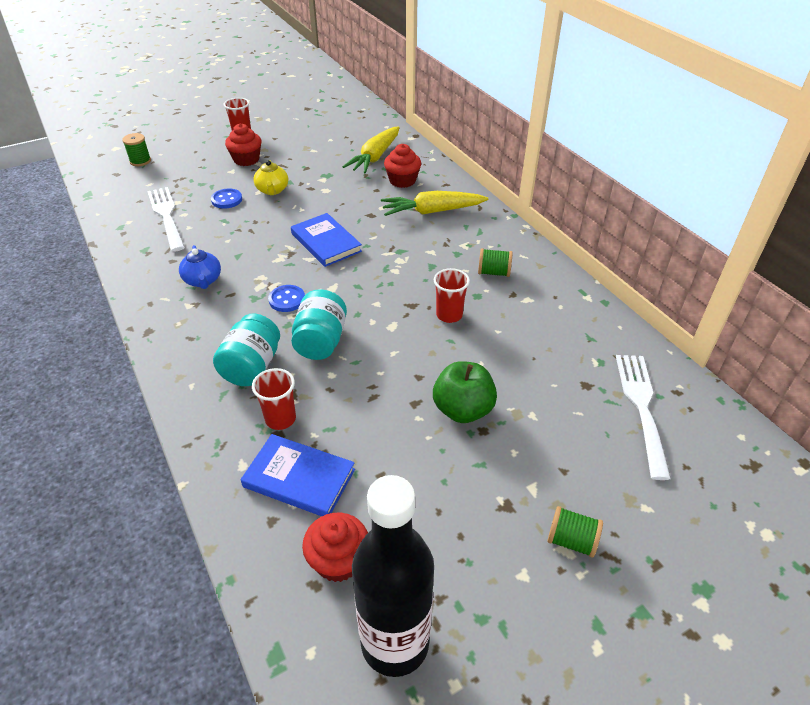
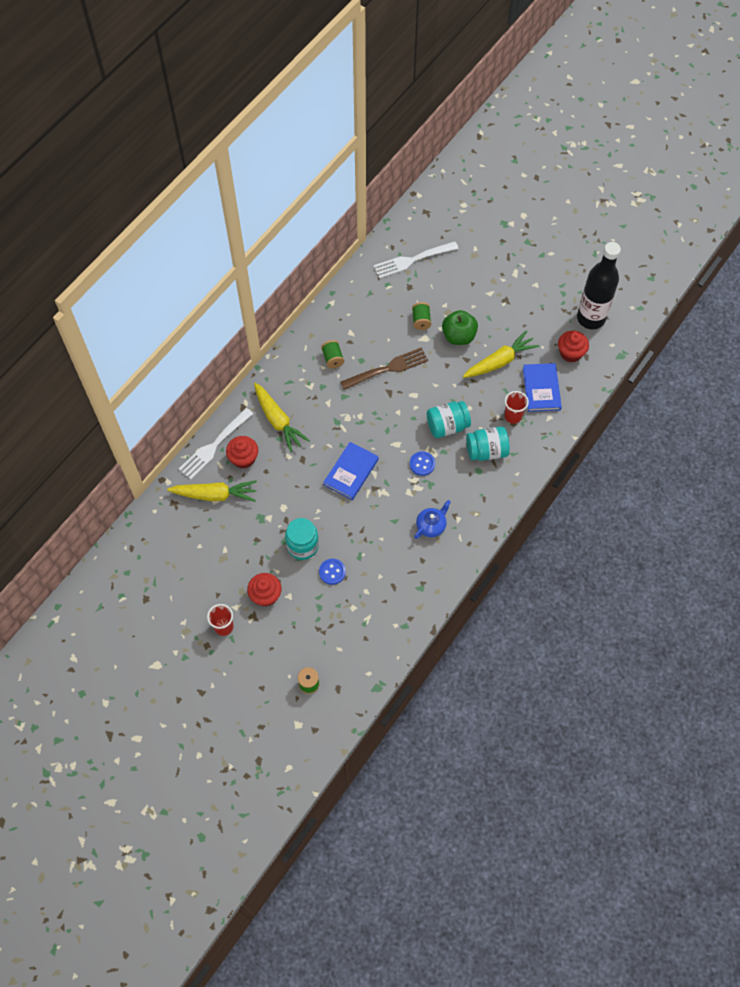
camera: 115 degrees left, 20 degrees up
white fork [147,187,185,252] -> white fork moved to [179,408,253,479]
yellow teapot [253,160,288,195] -> turquoise jar [285,518,319,560]
red cup [434,268,470,323] -> brown fork [340,347,428,390]
green spool [547,506,603,558] -> green spool moved to [412,302,431,330]
none -> yellow carrot [463,330,539,378]

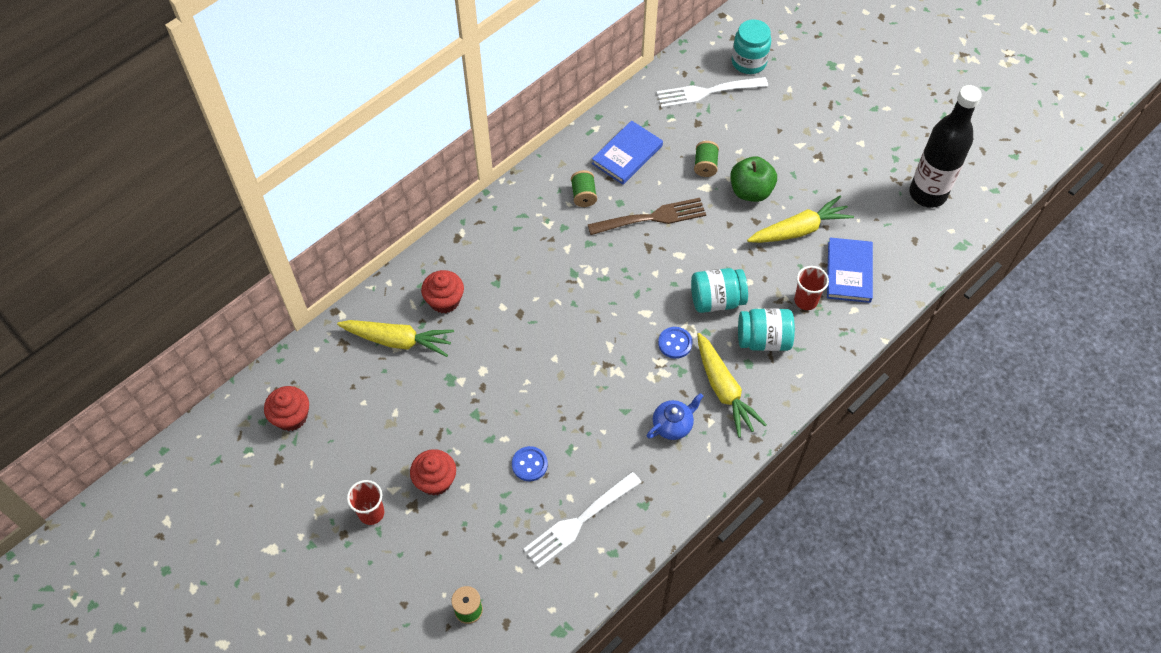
camera: 10 degrees right, 5 degrees down
white fork [179,408,253,479] -> white fork moved to [523,472,641,568]
yellow carrot [254,383,310,452] -> yellow carrot moved to [697,333,767,438]
turquoise jar [285,518,319,560] -> turquoise jar moved to [732,19,771,74]
blue book [323,442,379,500] -> blue book moved to [592,120,663,185]
red cupcake [558,331,589,363] -> red cupcake moved to [264,386,309,431]

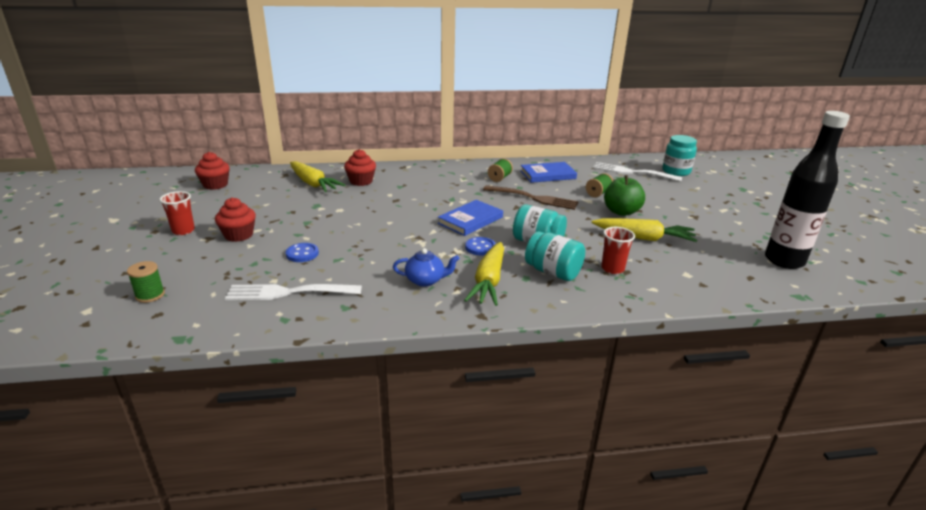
camera: 35 degrees right, 30 degrees down
blue book [827,237,873,303] -> blue book moved to [438,200,503,236]

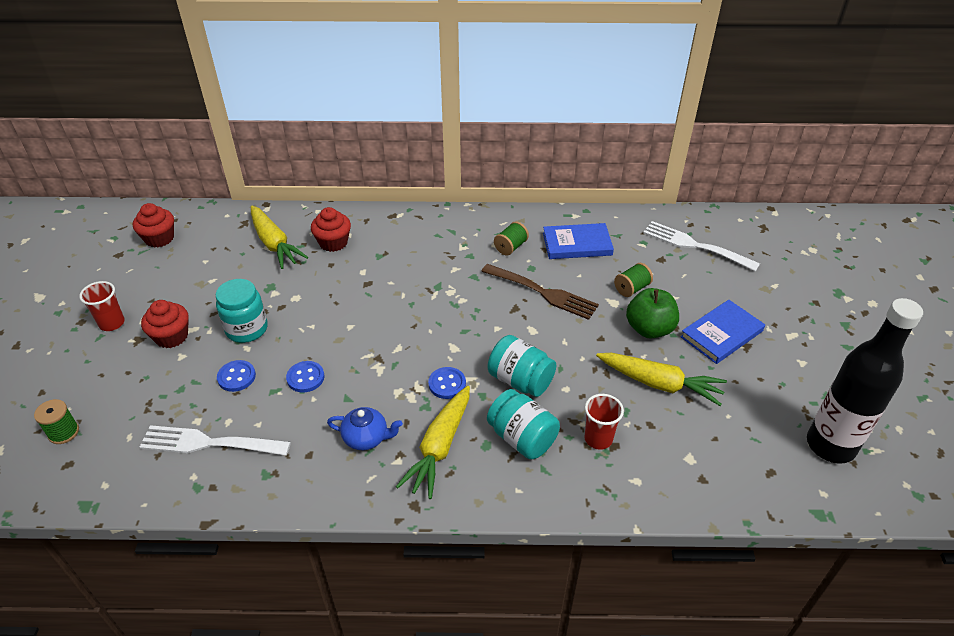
camera: 10 degrees right, 15 degrees up
blue book [438,200,503,236] -> blue book moved to [680,300,765,364]
turquoise jar [662,135,697,176] -> turquoise jar moved to [216,279,268,343]
none -> blue button [286,361,324,393]

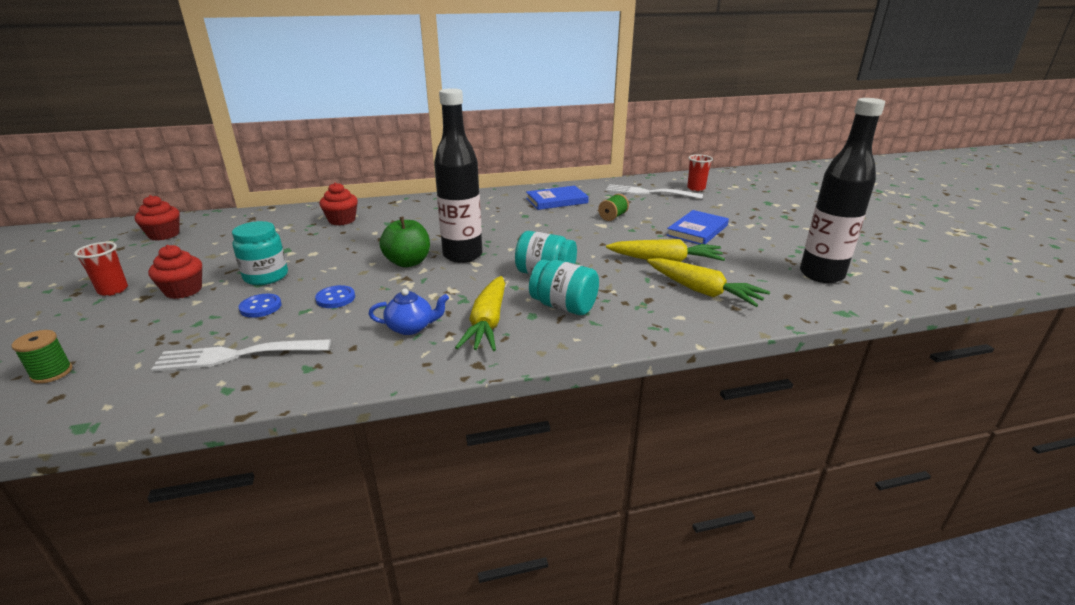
camera: 15 degrees left, 15 degrees down
yellow carrot [251,206,308,269] -> yellow carrot moved to [647,258,770,307]
blue button [428,367,466,399] -> none
brown fork [481,264,599,320] -> none
green spool [494,221,529,255] -> none
red cup [584,394,624,450] -> red cup moved to [687,154,713,191]
green apple [626,288,679,339] -> green apple moved to [379,217,430,267]
none -> black bottle [434,88,482,263]

